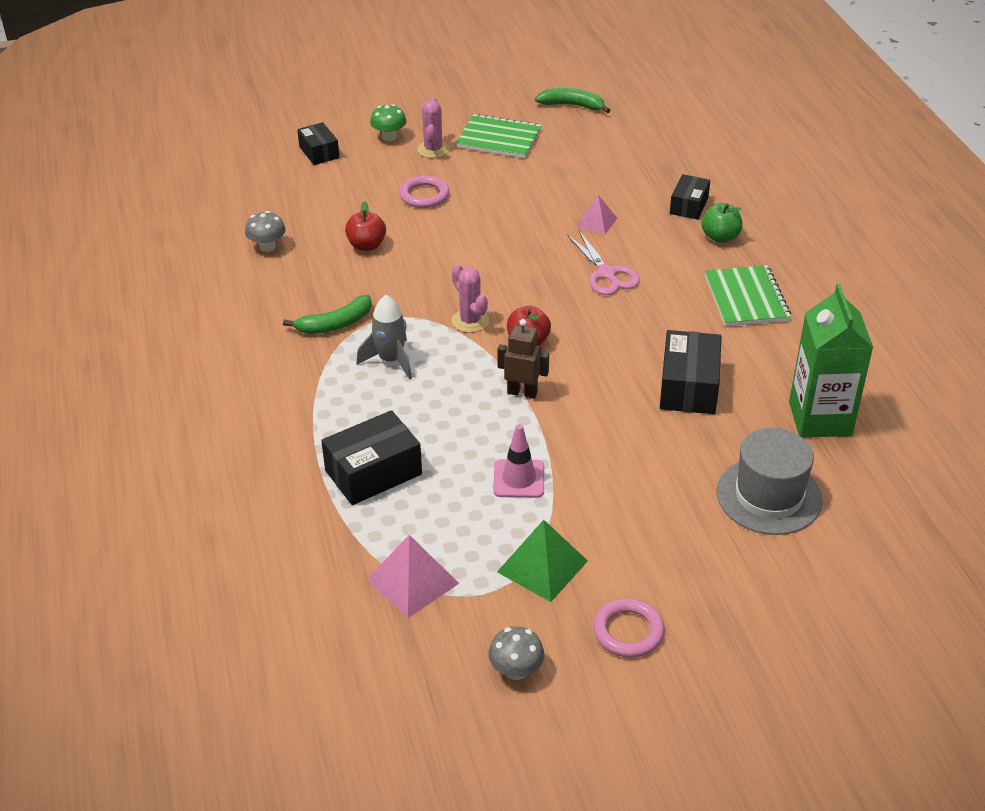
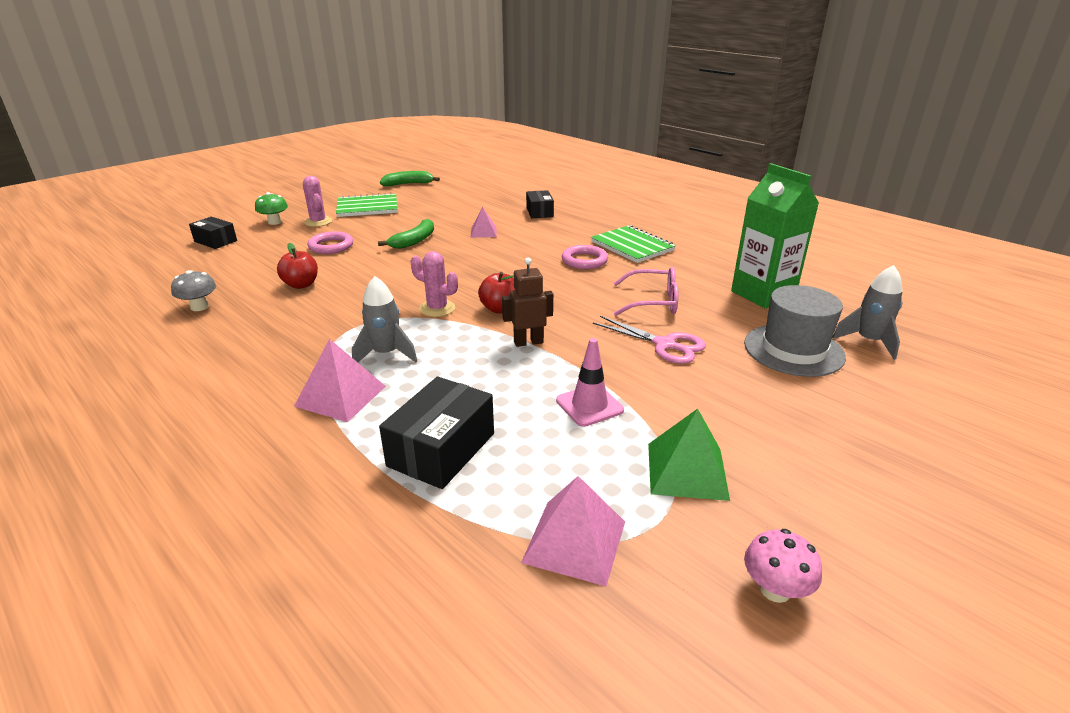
camera: 30 degrees left, 10 degrees down
green banana [283,295,372,334] -> green banana moved to [378,219,434,249]
grey mushroom [488,626,544,680] -> pink mushroom [744,529,822,603]
pink scissors [567,231,640,295] -> pink scissors moved to [593,316,706,364]
pink ring [593,598,665,658] -> pink ring moved to [562,245,608,269]
black box [660,330,722,414] -> pink glasses [614,267,678,316]
green apple [702,203,743,243] -> none
none -> pink pyramid [294,339,386,422]
none -> grey rocket [832,265,903,360]

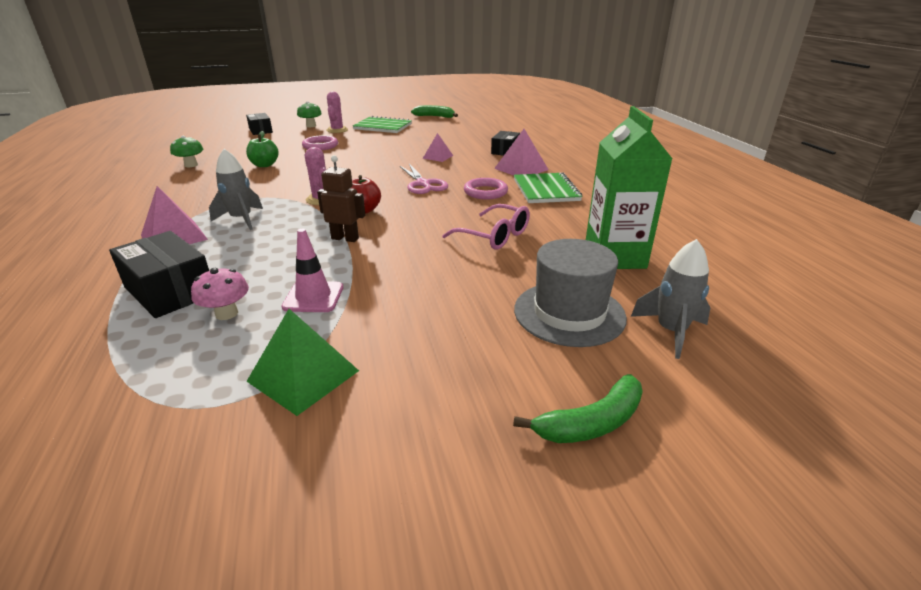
camera: 30 degrees right, 0 degrees up
grey mushroom [171,270,216,311] -> green mushroom [170,136,203,167]
red apple [277,243,318,289] -> green apple [246,131,279,167]
green banana [378,219,434,249] -> green banana moved to [513,374,643,443]
black box [379,377,494,489] -> black box turned 75 degrees clockwise [109,231,209,318]
pink pyramid [521,476,625,586] -> pink pyramid moved to [494,129,549,176]
pink scissors [593,316,706,364] -> pink scissors moved to [400,164,448,194]
pink mushroom [744,529,822,603] -> pink mushroom moved to [191,268,249,320]

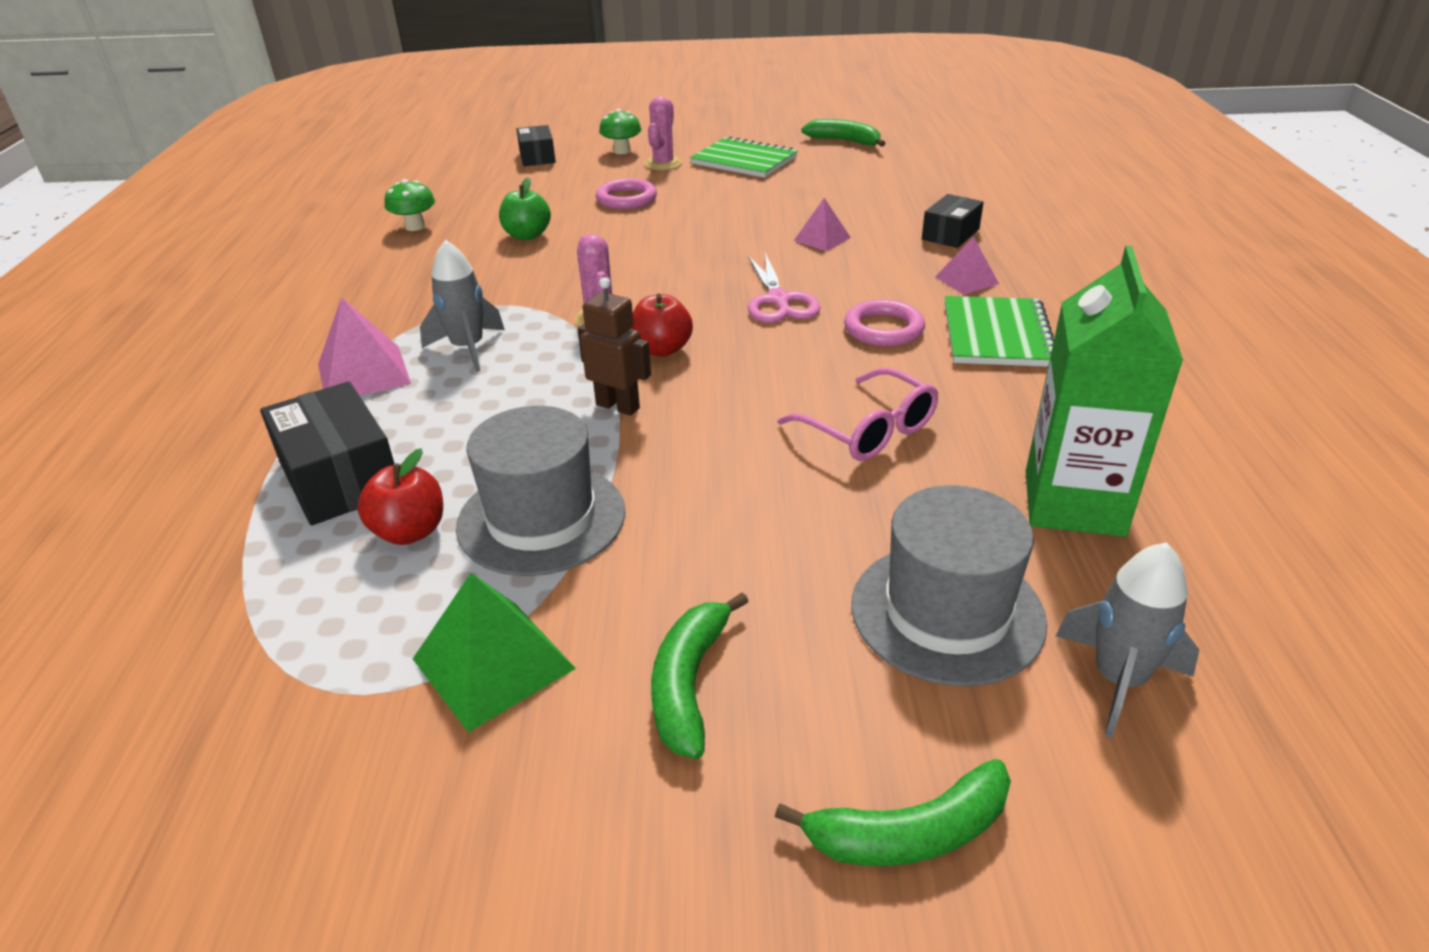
camera: 15 degrees right, 5 degrees up
pink mushroom [191,268,249,320] -> red apple [357,448,443,545]
pink traffic cone [282,228,343,312] -> grey hat [456,406,625,576]
pink pyramid [494,129,549,176] -> pink pyramid [935,236,999,295], size x0.63
none -> green banana [651,592,749,759]

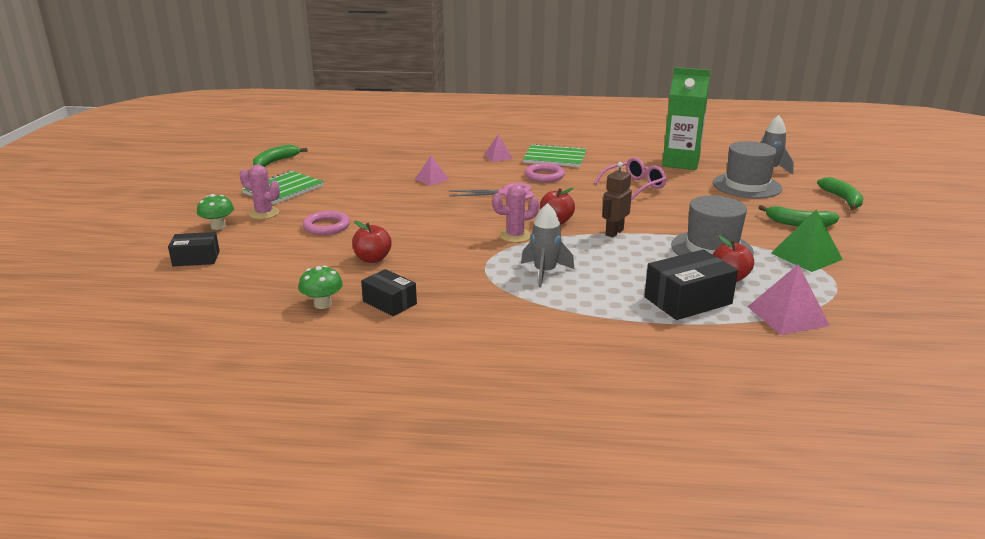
camera: 85 degrees left, 10 degrees down
pink pyramid [318,297,411,396] -> pink pyramid moved to [748,264,830,335]
green apple [499,177,551,240] -> red apple [352,221,392,263]
black box [922,194,984,248] -> black box moved to [361,269,417,316]

